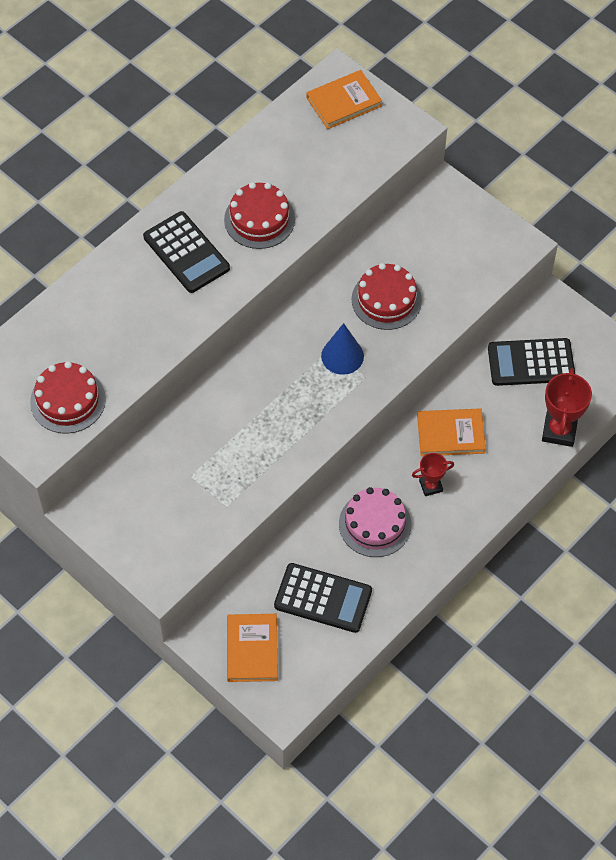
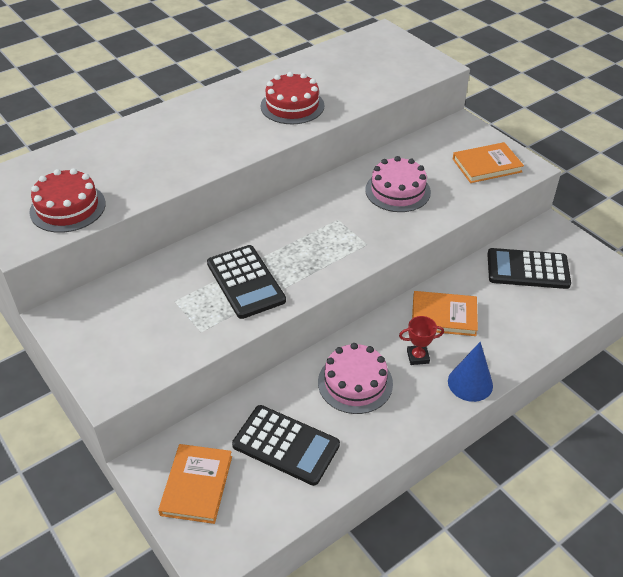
camera: 10 degrees right, 15 degrees down
black calculator [143,211,230,293] -> black calculator moved to [207,245,286,319]
orange book [306,70,382,129] -> orange book moved to [453,142,524,183]
blue cone [321,323,364,375] -> blue cone moved to [448,342,493,402]
red cake [352,263,422,330] -> pink cake [365,156,431,212]
red trophy [542,368,592,447] -> none

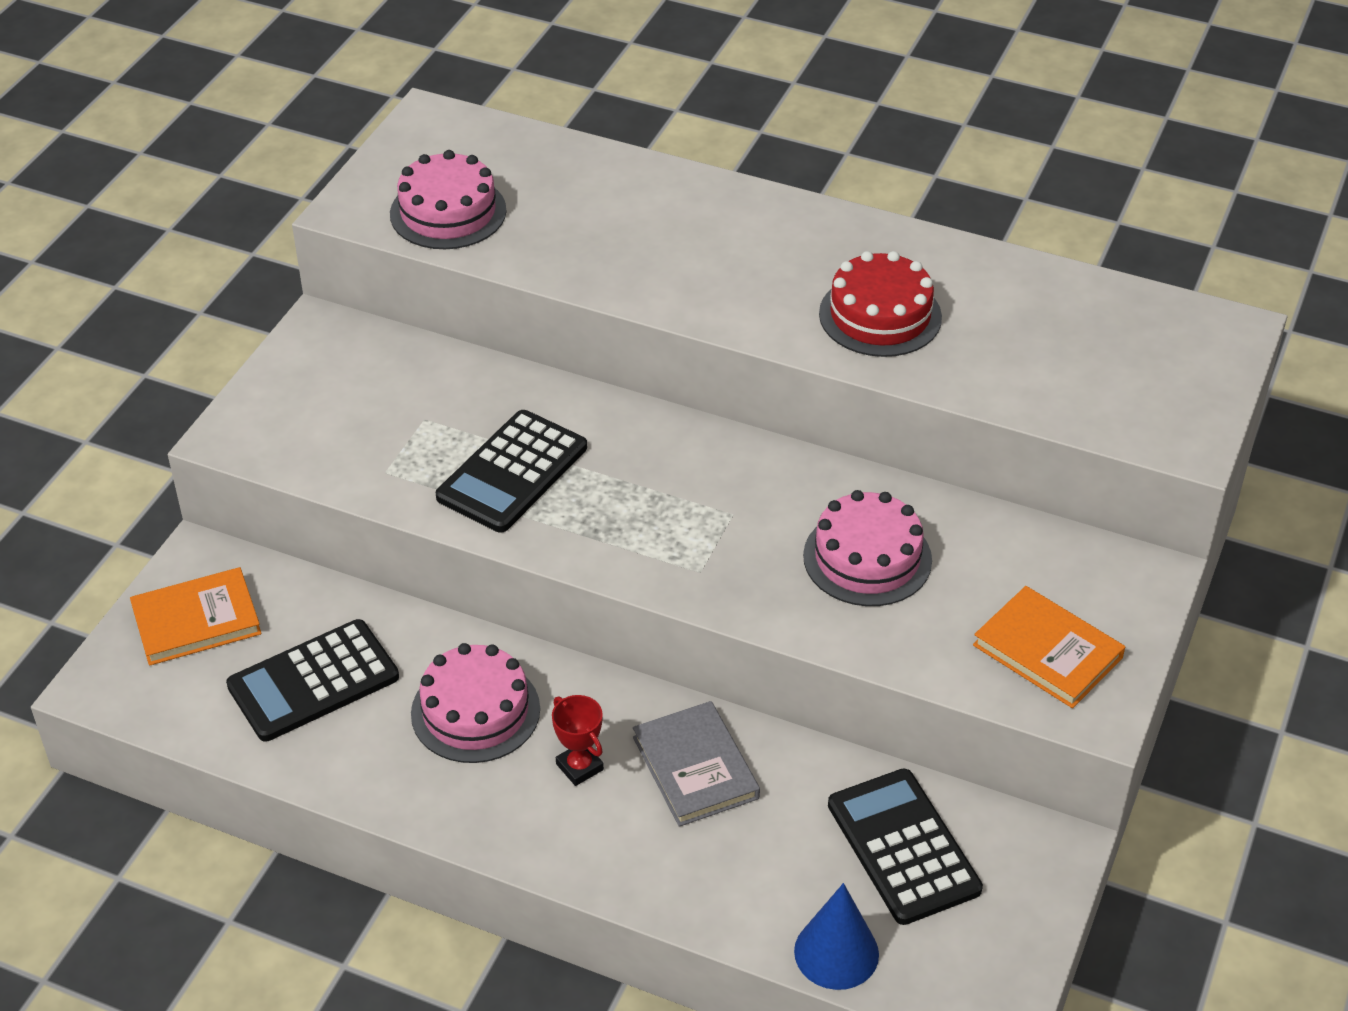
camera: 60 degrees right, 0 degrees up
red cake [29,168,106,233] -> pink cake [390,150,506,249]
black calculator [232,405,340,486] -> black calculator turned 60 degrees clockwise [226,619,399,742]
orange book [412,291,478,336] -> grey book [633,701,760,827]
blue cone [448,342,493,402] -> blue cone moved to [794,883,879,990]

